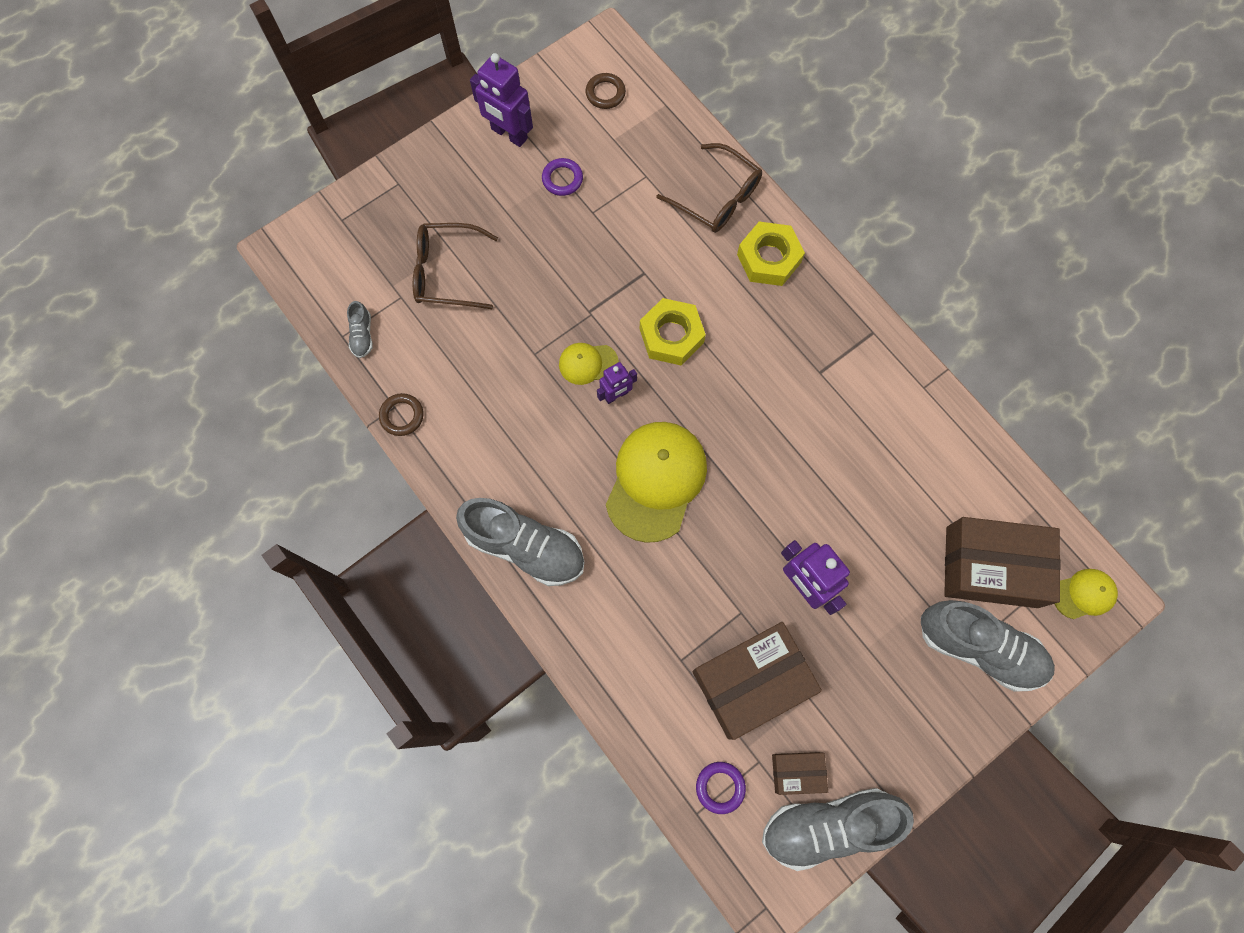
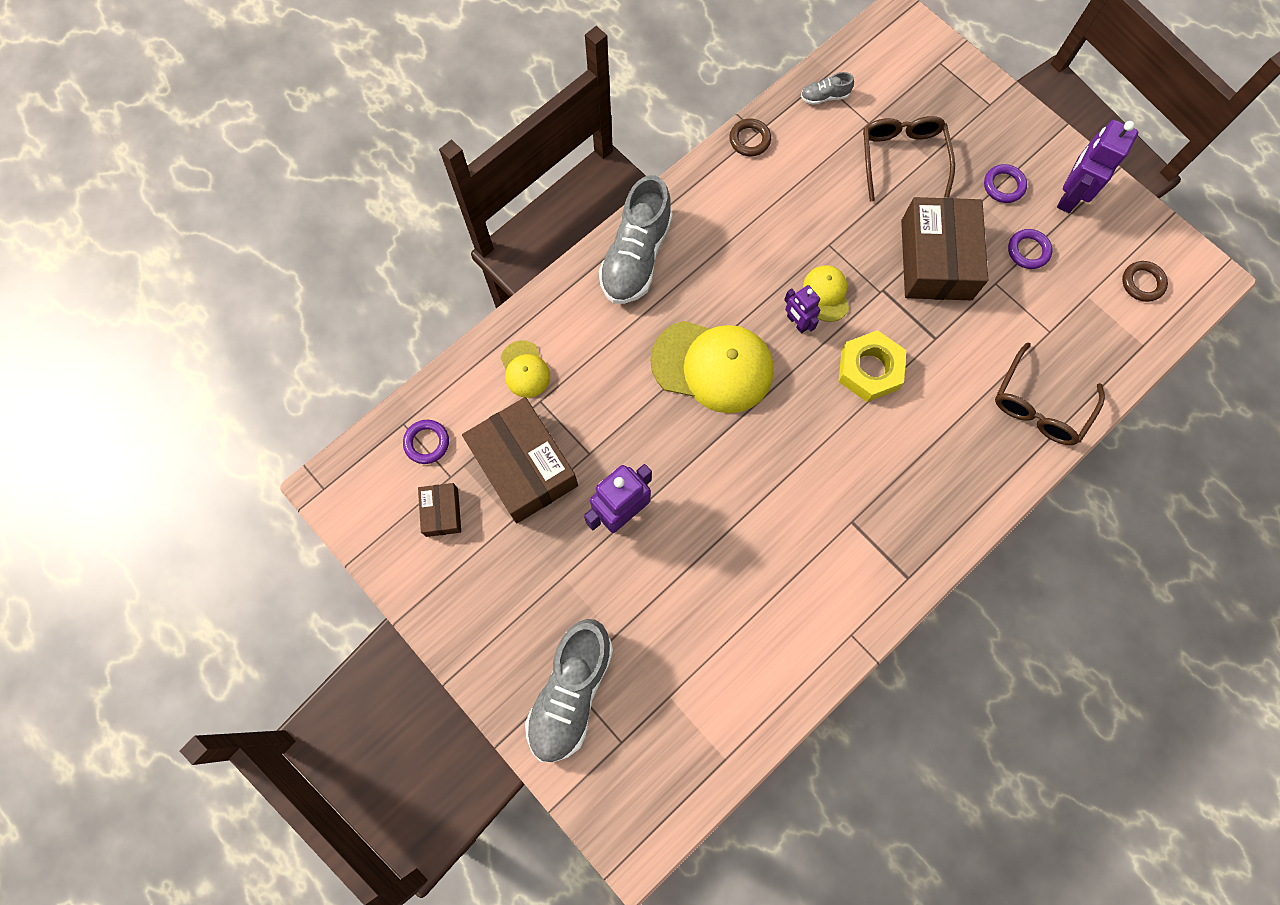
camera: 85 degrees right, 0 degrees up
yellow nut [737,222,805,286] -> none
grey shoe [762,788,914,871] -> none
brown box [944,517,1061,608] -> brown box moved to [901,197,988,300]
yellow cap [1055,569,1118,619] -> yellow cap moved to [501,340,550,398]
none -> purple ring [984,164,1027,203]

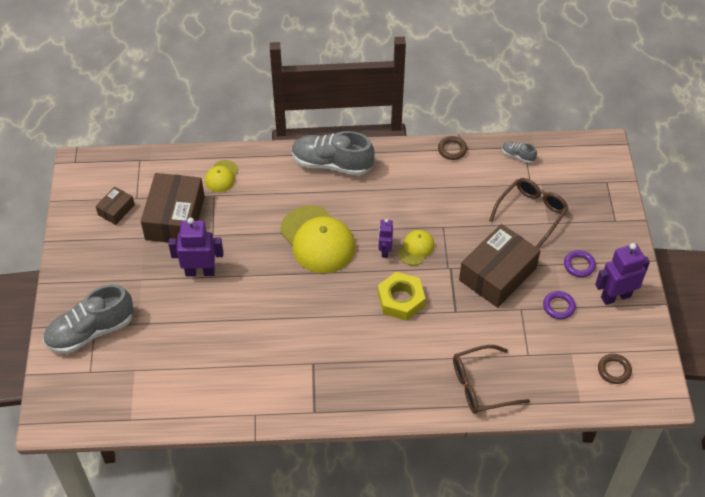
camera: 40 degrees right, 20 degrees down
purple ring [403,420,449,464] -> none
grey shoe [599,175,673,304] -> grey shoe turned 45 degrees clockwise [292,131,375,176]

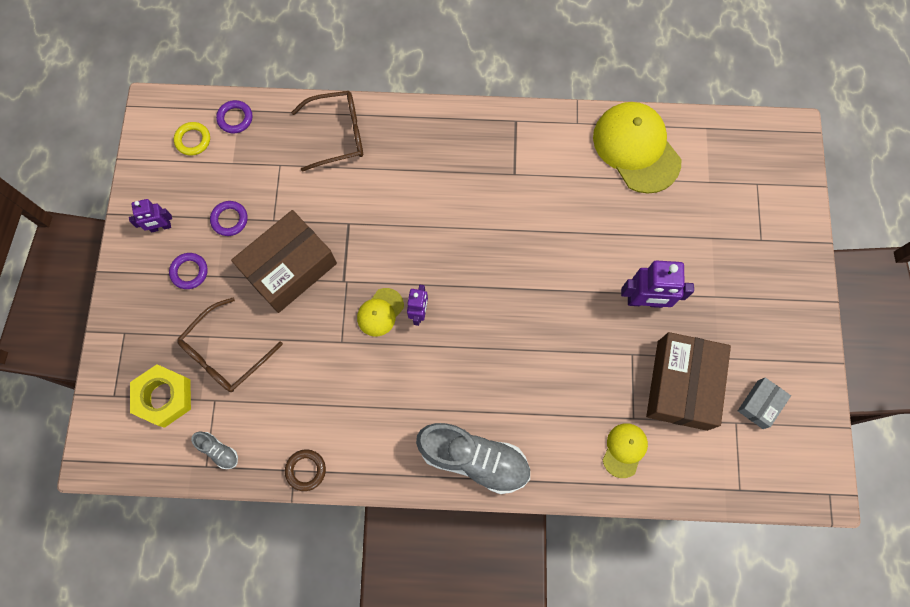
camera: 175 degrees left, 20 degrees up
grey shoe [43,284,133,354] -> none
brown box [96,187,135,225] -> grey box [738,377,791,429]
yellow cap [280,205,355,273] -> yellow cap moved to [593,102,681,194]
yellow nut [378,272,425,321] -> yellow nut moved to [130,364,191,428]
purple robot [595,243,650,305] -> purple robot [129,199,172,232], size x0.59
brown ring [598,354,632,384] -> yellow ring [174,122,210,156]
none -> purple ring [216,100,252,133]

